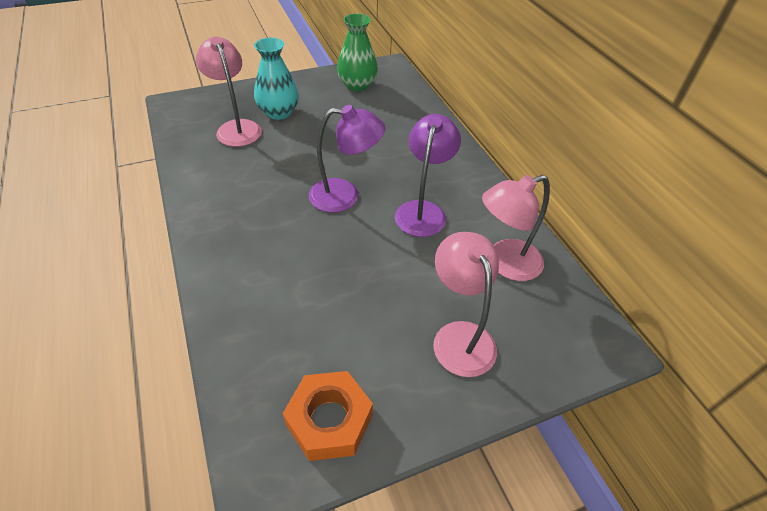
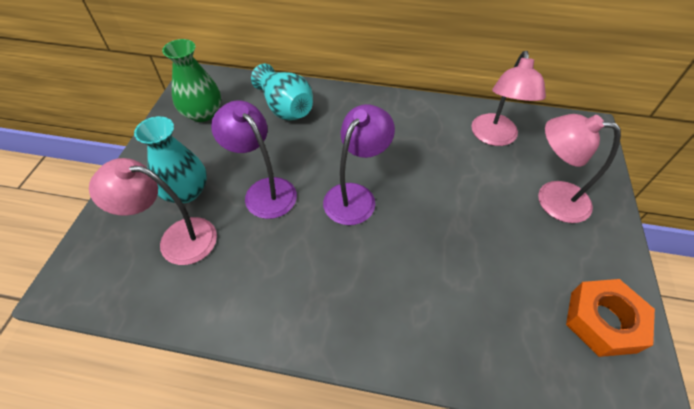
camera: 55 degrees left, 5 degrees up
purple lamp [395,114,461,237] -> purple lamp moved to [211,100,297,219]
none -> turquoise vase [251,64,313,121]

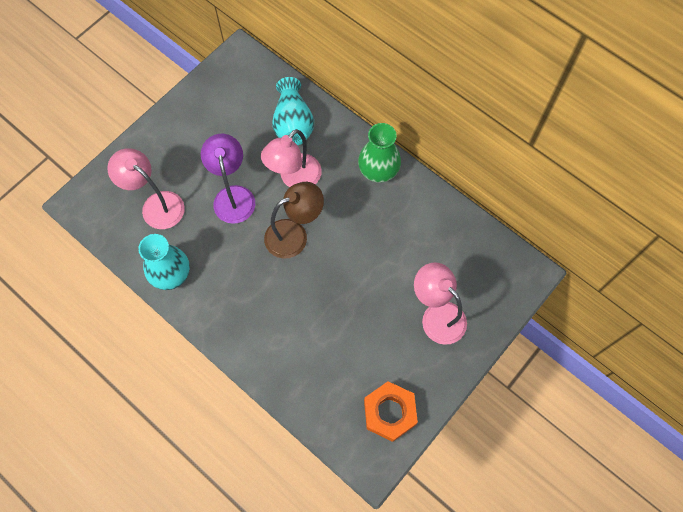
camera: 30 degrees right, 15 degrees up
turquoise vase [134,116,207,203] -> turquoise vase moved to [138,234,190,290]
green vase [162,39,221,122] -> green vase moved to [358,123,401,183]
purple lamp [323,104,395,225] -> brown lamp [264,182,324,259]
pink lamp [471,51,546,146] -> pink lamp moved to [261,129,322,187]

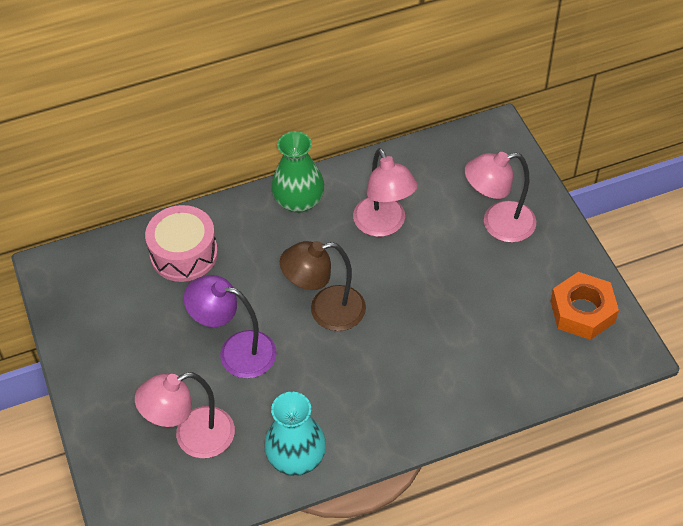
camera: 60 degrees left, 15 degrees down
pink lamp [261,129,322,187] -> pink lamp moved to [353,148,418,237]
brown lamp [264,182,324,259] -> brown lamp turned 105 degrees counterclockwise [280,241,366,331]
turquoise vase [272,77,314,145] -> pink drum [145,205,218,282]

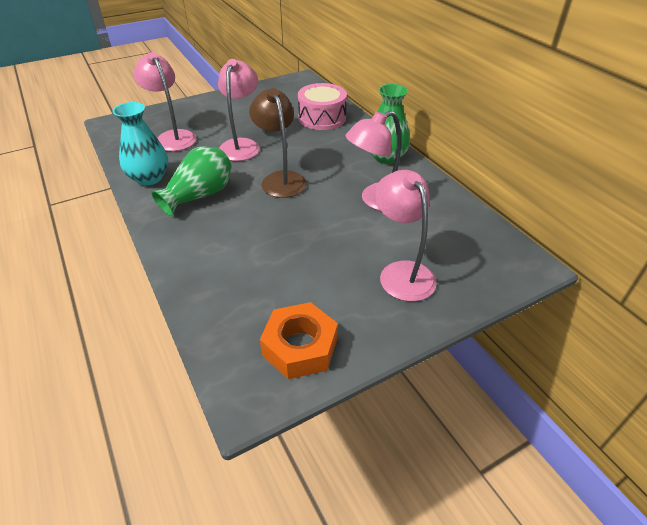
camera: 80 degrees right, 10 degrees down
purple lamp [184,275,277,378] -> pink lamp [218,59,260,161]
none -> green vase [151,146,232,216]

